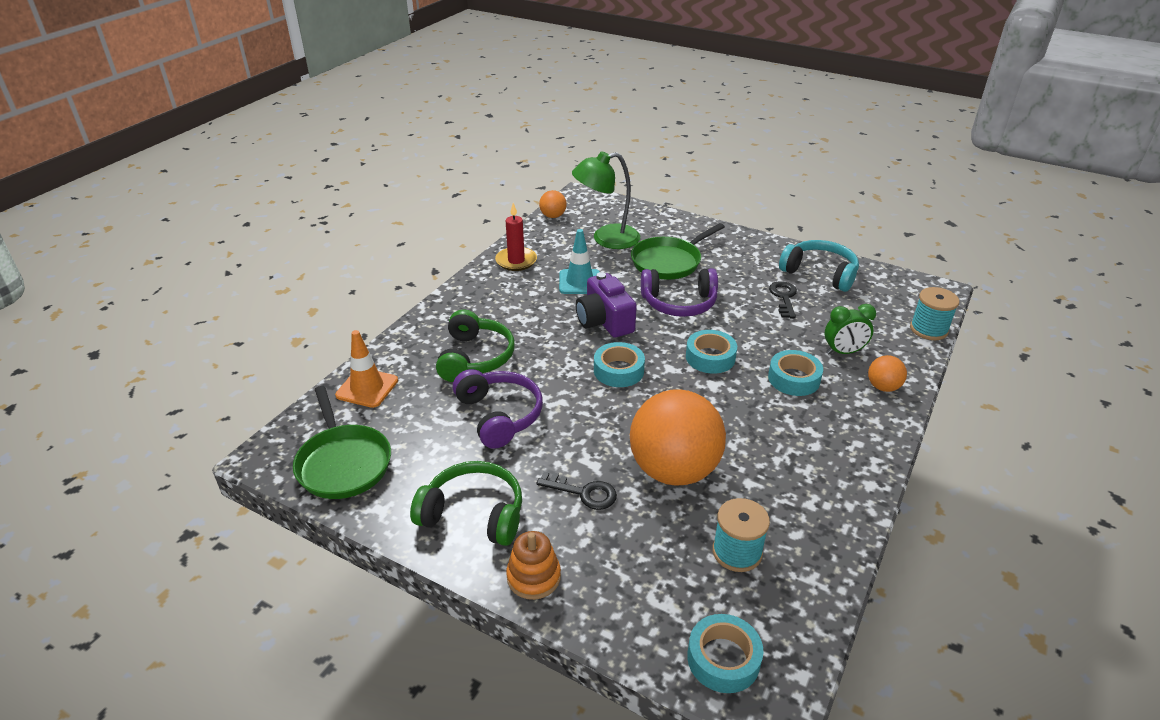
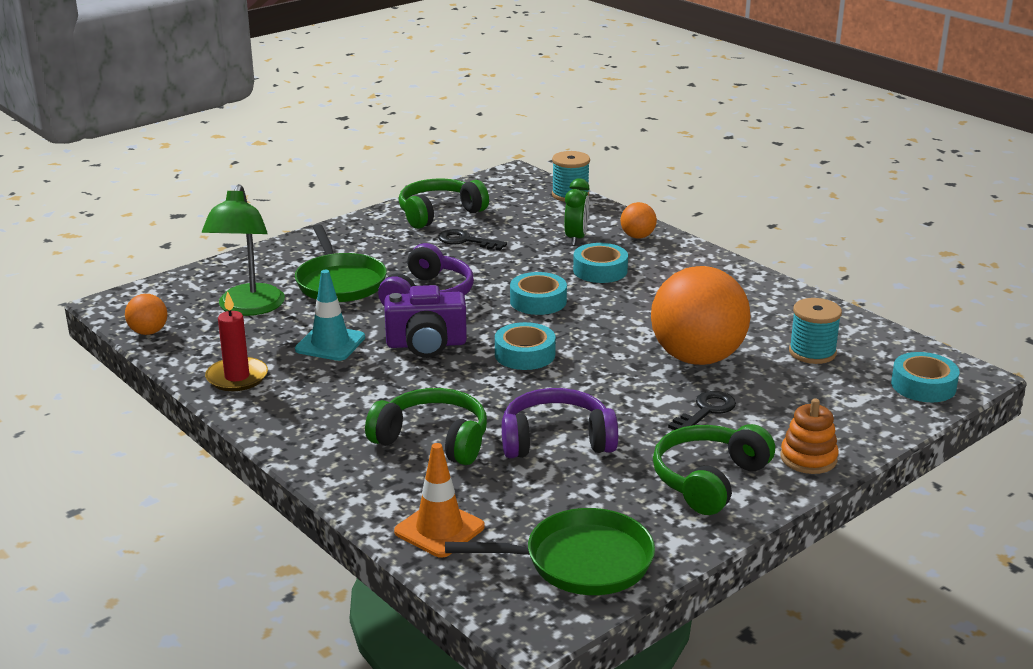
camera: 70 degrees left, 10 degrees down
turquoise headphones [779,240,859,292] -> green headphones [399,178,489,229]

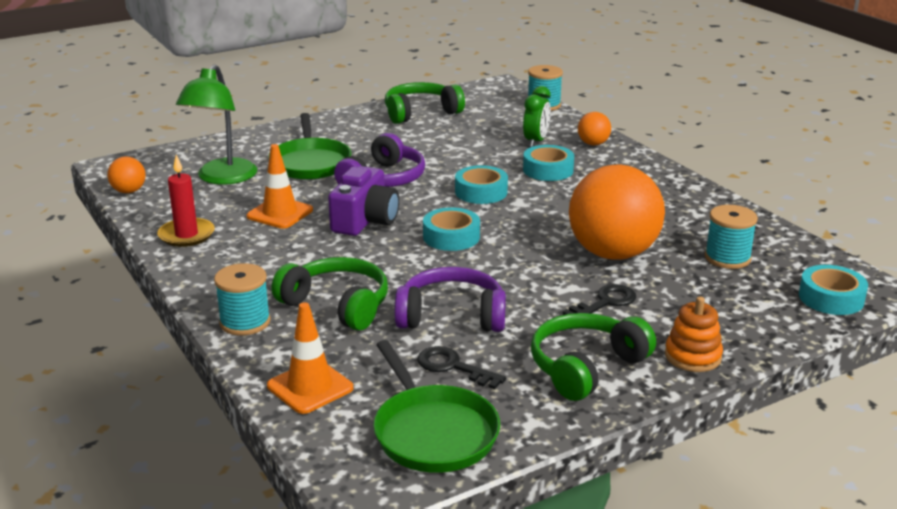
camera: 10 degrees right, 0 degrees up
turquoise traffic cone [295,270,365,361] -> orange traffic cone [247,144,313,229]
purple camera [384,285,467,358] -> purple camera turned 75 degrees counterclockwise [328,166,399,236]
black key [438,229,507,250] -> black key moved to [418,346,506,389]
green pan [445,508,655,595] -> green pan turned 60 degrees clockwise [373,340,500,473]
none -> turquoise spool [214,263,271,336]

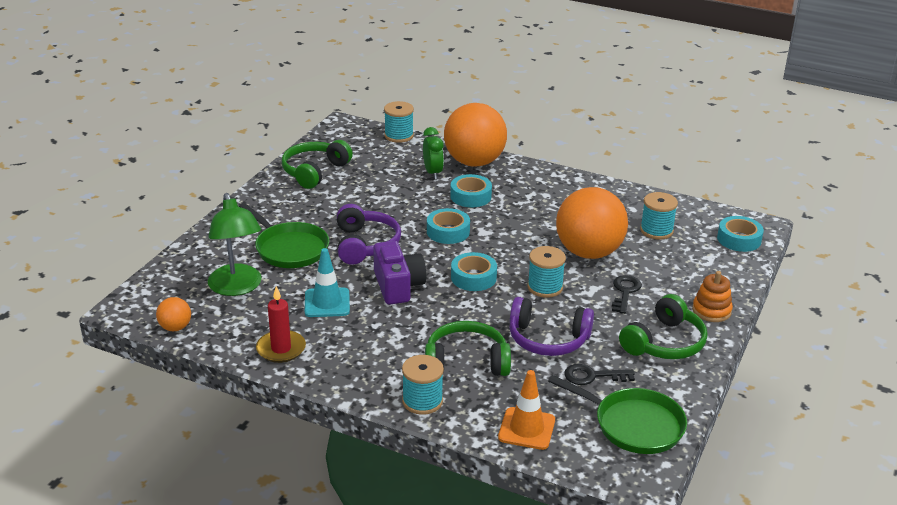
camera: 35 degrees left, 5 degrees up
orange traffic cone [247,144,313,229] -> turquoise traffic cone [305,248,350,317]
purple headphones [394,267,506,332] -> purple headphones turned 135 degrees counterclockwise [510,297,594,356]
green headphones [531,313,656,401] -> green headphones turned 150 degrees counterclockwise [619,294,708,359]
orange ball [578,112,611,145] -> orange ball [444,103,507,166], size x2.29
none -> turquoise spool [527,246,566,298]

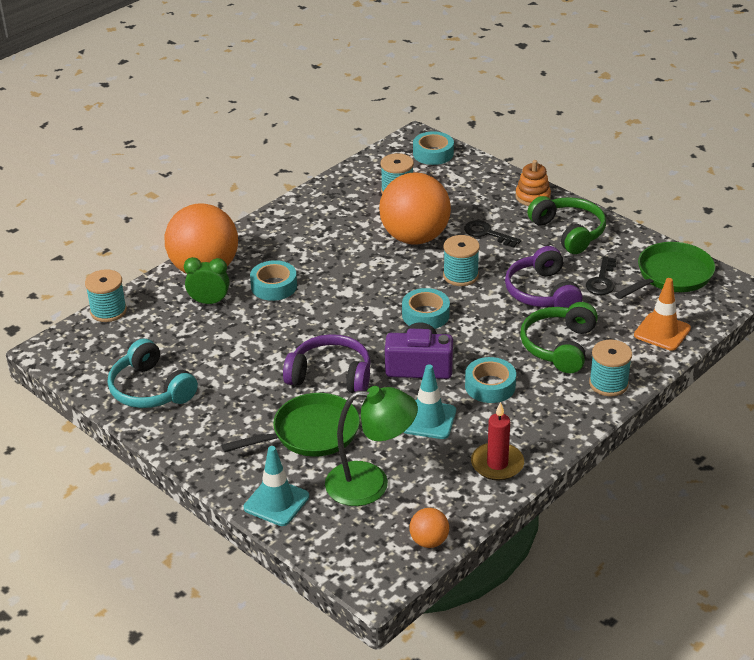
camera: 70 degrees left, 5 degrees up
green headphones [282,140,353,189] -> turquoise headphones [108,339,198,408]
turquoise tape [427,208,470,244] -> turquoise tape moved to [465,357,516,403]
purple headphones [510,297,594,356] -> purple headphones turned 135 degrees clockwise [505,246,583,308]
none -> turquoise traffic cone [244,446,309,526]

